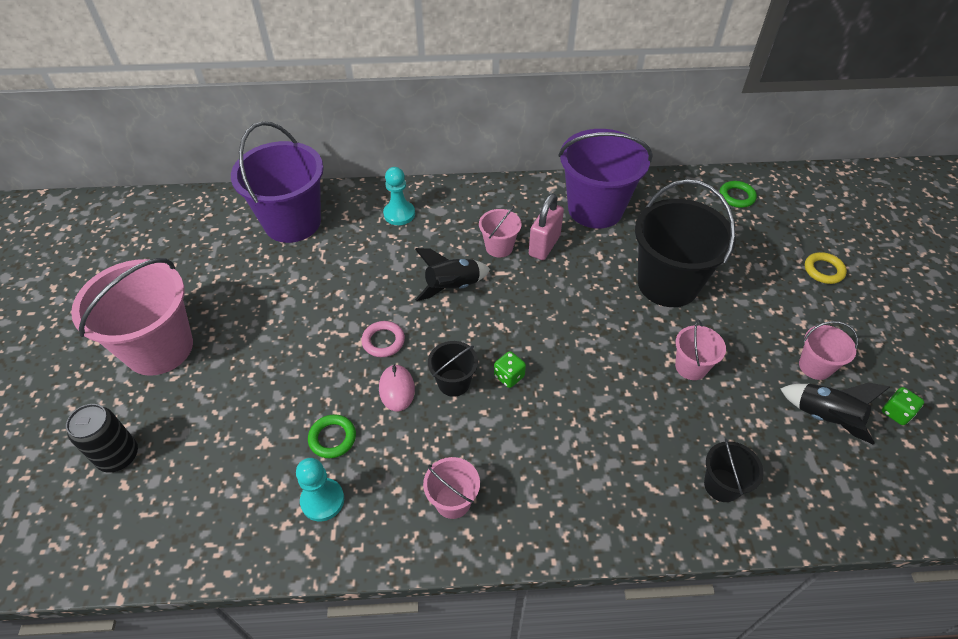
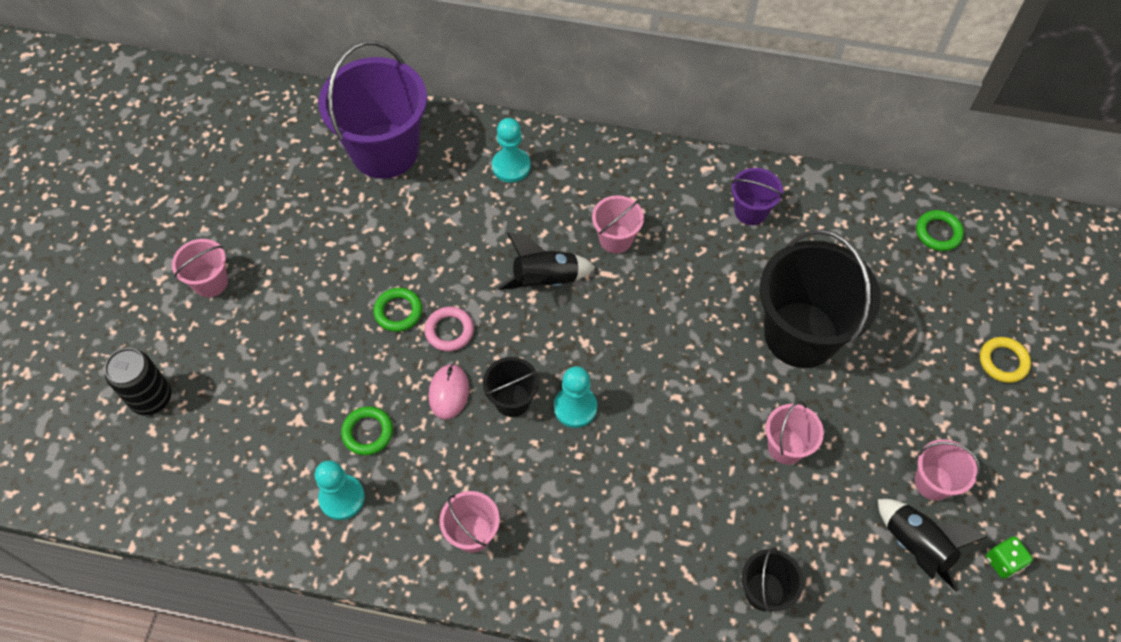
camera: 15 degrees right, 10 degrees up
pink bucket [71,258,193,376] -> pink bucket [172,239,228,297], size x0.48
green dice [494,351,526,388] -> turquoise pawn [554,366,597,428]
pink padlock [529,194,564,260] -> none
purple bucket [558,129,652,229] -> purple bucket [732,168,783,225], size x0.48
none -> green ring [373,288,422,332]

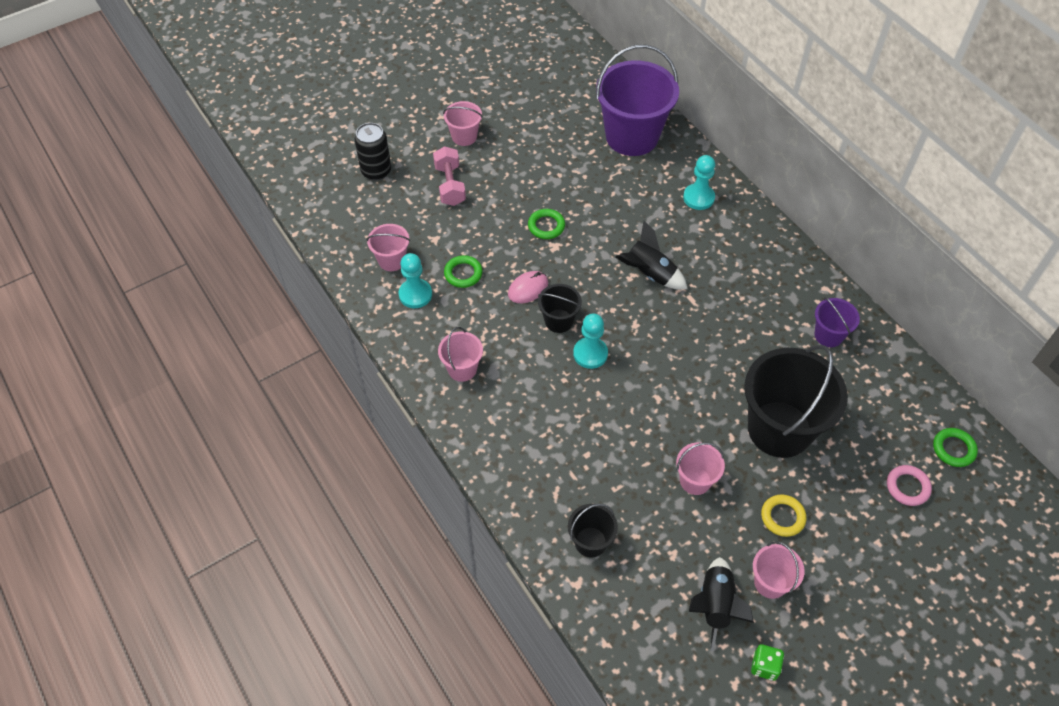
camera: 45 degrees right, 5 degrees down
pink ring [425,307,474,351] -> pink ring moved to [887,465,932,506]
pink bucket [592,195,644,254] -> pink bucket moved to [366,224,410,271]
yellow ring [980,337,1031,383] -> yellow ring moved to [761,495,806,537]
none -> pink dumbbell [433,146,466,206]

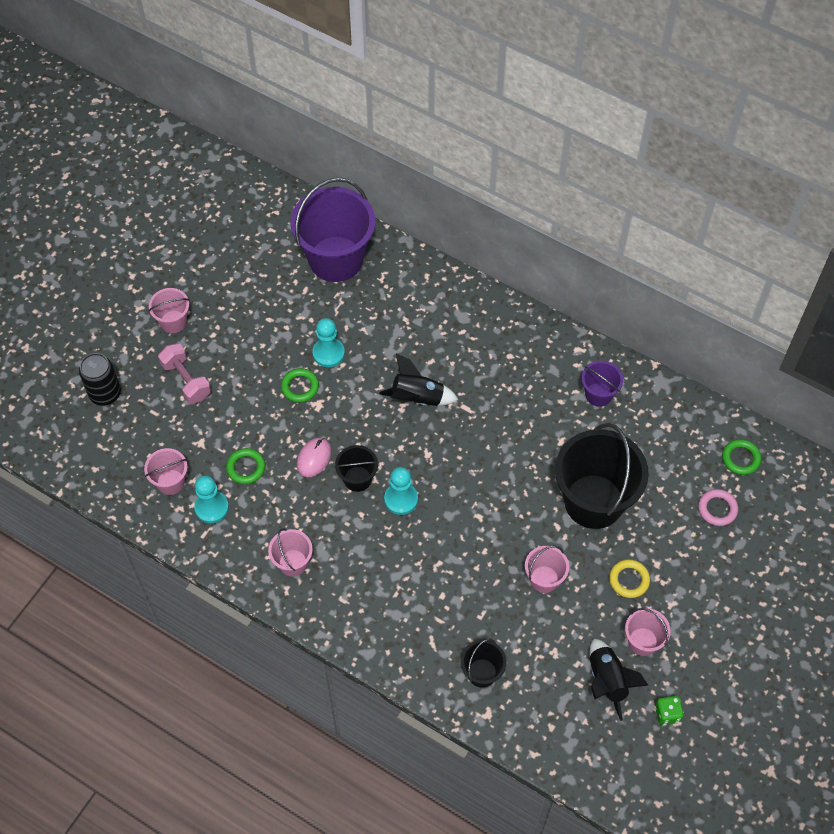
camera: 25 degrees left, 5 degrees up
turquoise pawn [683,155,715,210] -> turquoise pawn moved to [313,318,345,367]

